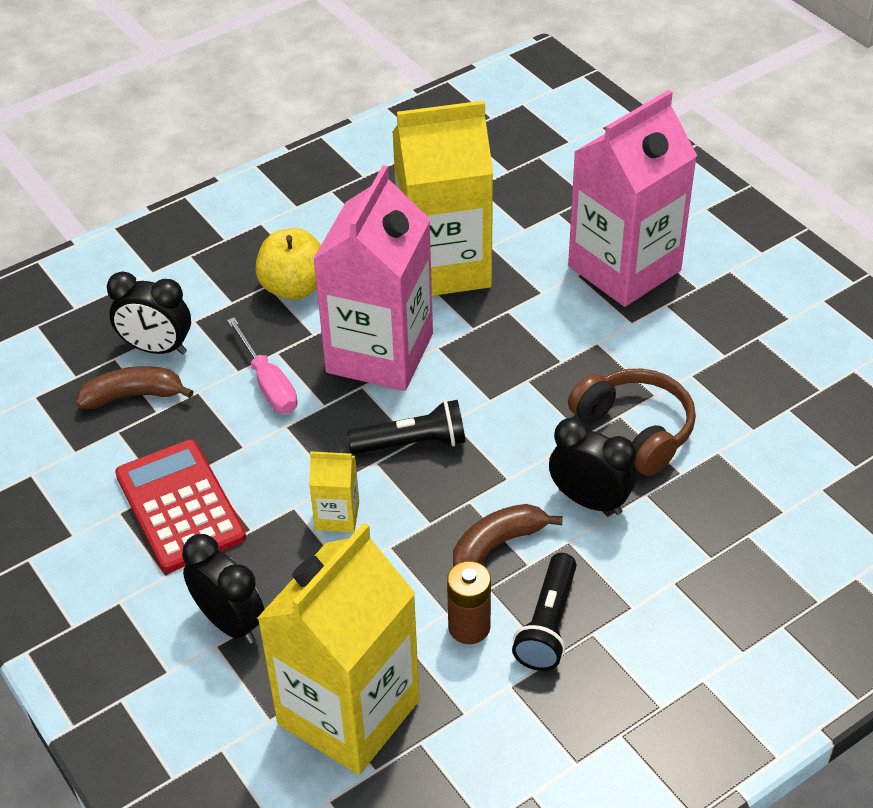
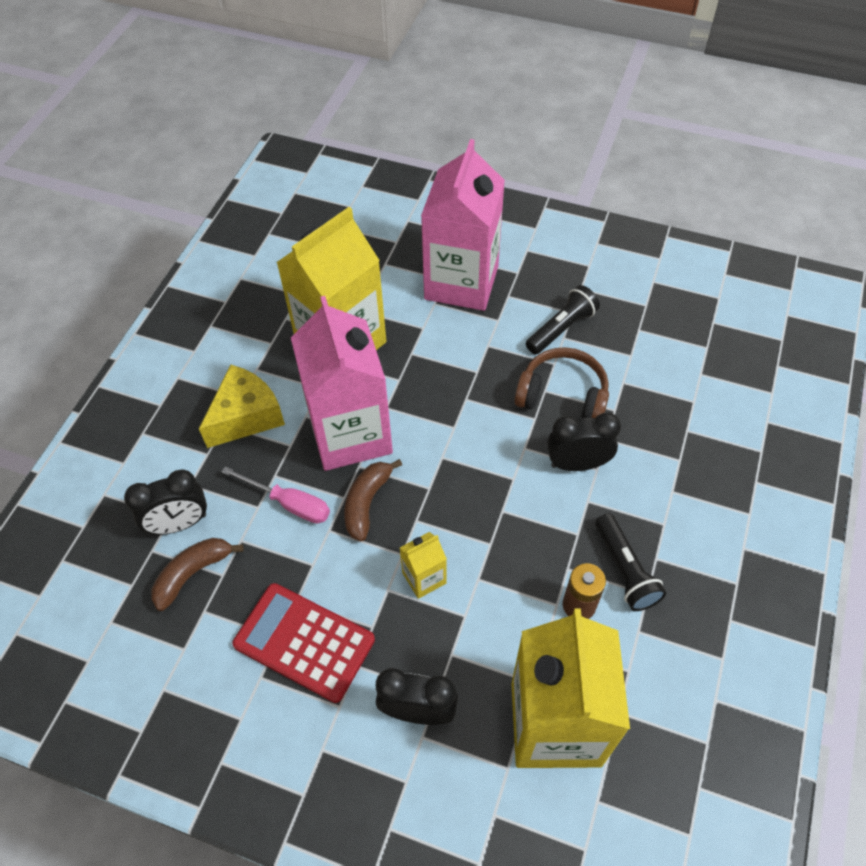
camera: 35 degrees left, 10 degrees up
yellow apple [255,228,321,300] -> yellow cheese [199,365,285,448]
black flashlight [347,400,466,454] -> black flashlight moved to [526,285,600,355]
brown banana [453,504,563,567] -> brown banana moved to [344,459,402,541]

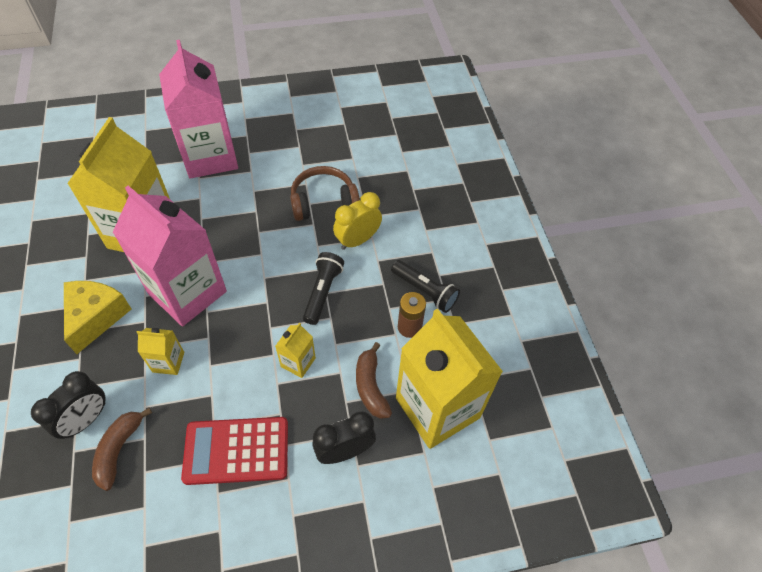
camera: 35 degrees left, 0 degrees up
pink screwdriver [221,466,330,524] -> yellow carton [136,328,184,375]
brown banana [344,459,402,541] -> brown banana moved to [356,342,392,419]
black flashlight [526,285,600,355] -> black flashlight moved to [303,252,344,325]
black clock [547,413,621,471] -> yellow clock [333,192,382,250]

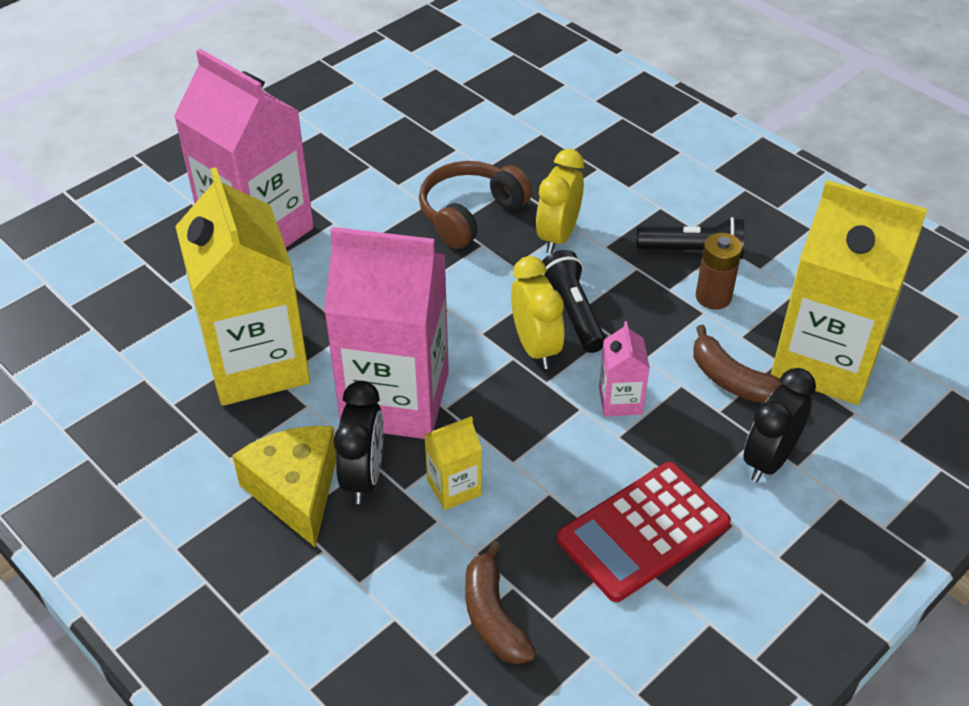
camera: 30 degrees left, 10 degrees down
black clock [31,371,106,439] -> black clock moved to [334,381,383,504]
yellow carton [275,323,316,378] -> pink carton [599,321,650,416]
none -> yellow clock [511,256,564,369]

